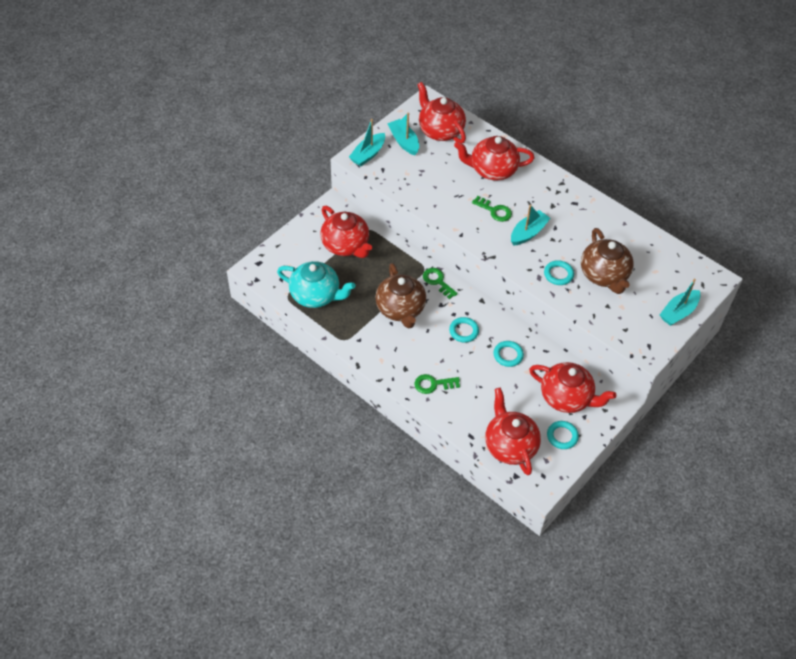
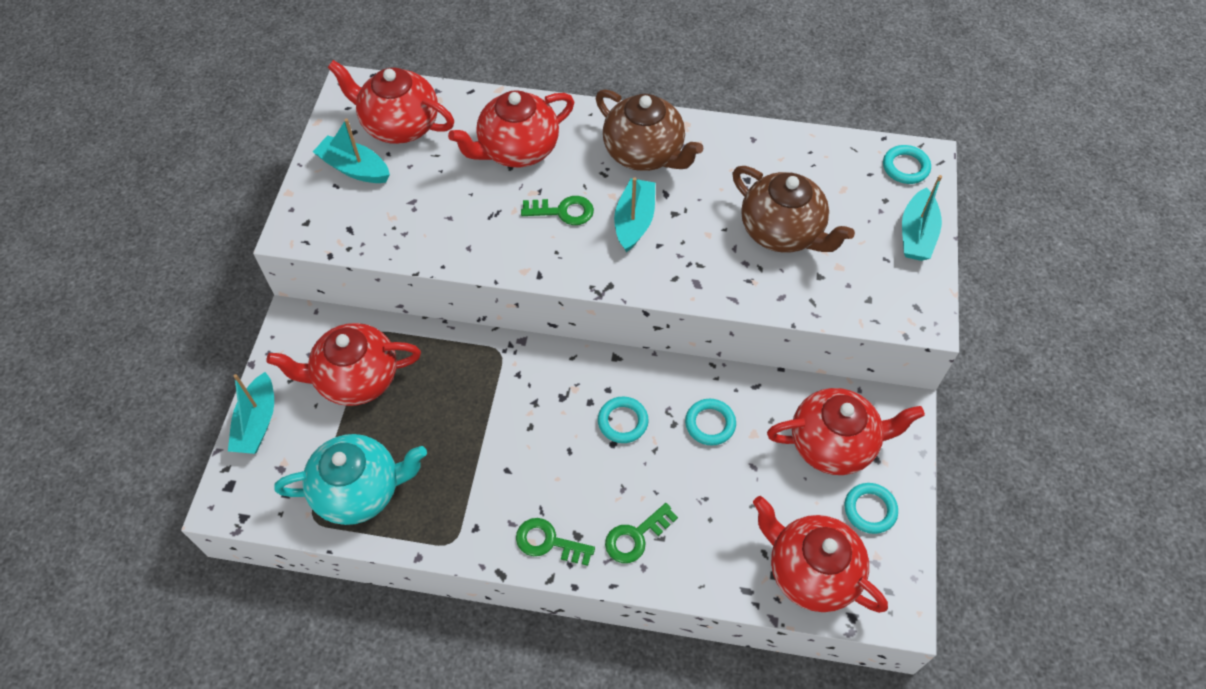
camera: 30 degrees left, 5 degrees up
red teapot [320,206,372,258] -> red teapot turned 150 degrees clockwise [267,323,421,406]
turquoise boat [349,119,385,166] -> turquoise boat moved to [228,372,274,454]
brown teapot [375,263,426,328] -> brown teapot moved to [596,89,703,171]
green key [423,268,458,299] -> green key moved to [516,518,595,566]
turquoise ring [544,260,574,285] -> turquoise ring moved to [883,145,931,184]

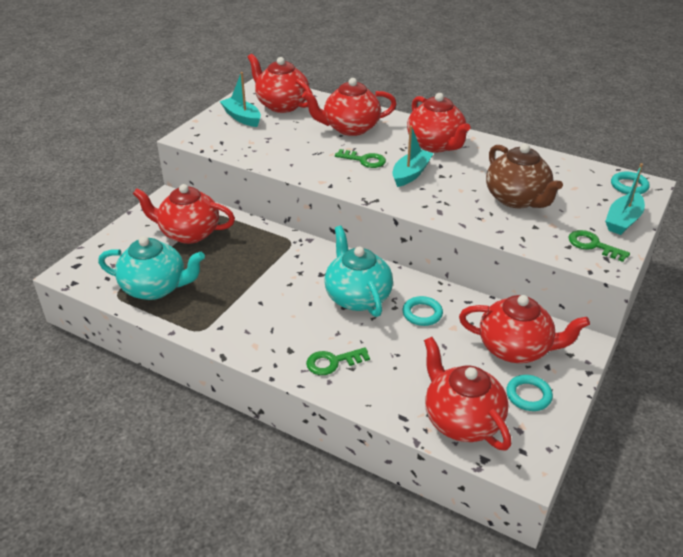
camera: 20 degrees right, 20 degrees down
turquoise boat [228,372,274,454] -> none
green key [516,518,595,566] -> green key moved to [568,230,630,262]
brown teapot [596,89,703,171] -> red teapot [407,93,470,152]
turquoise ring [598,396,649,443] -> turquoise teapot [325,226,393,317]

